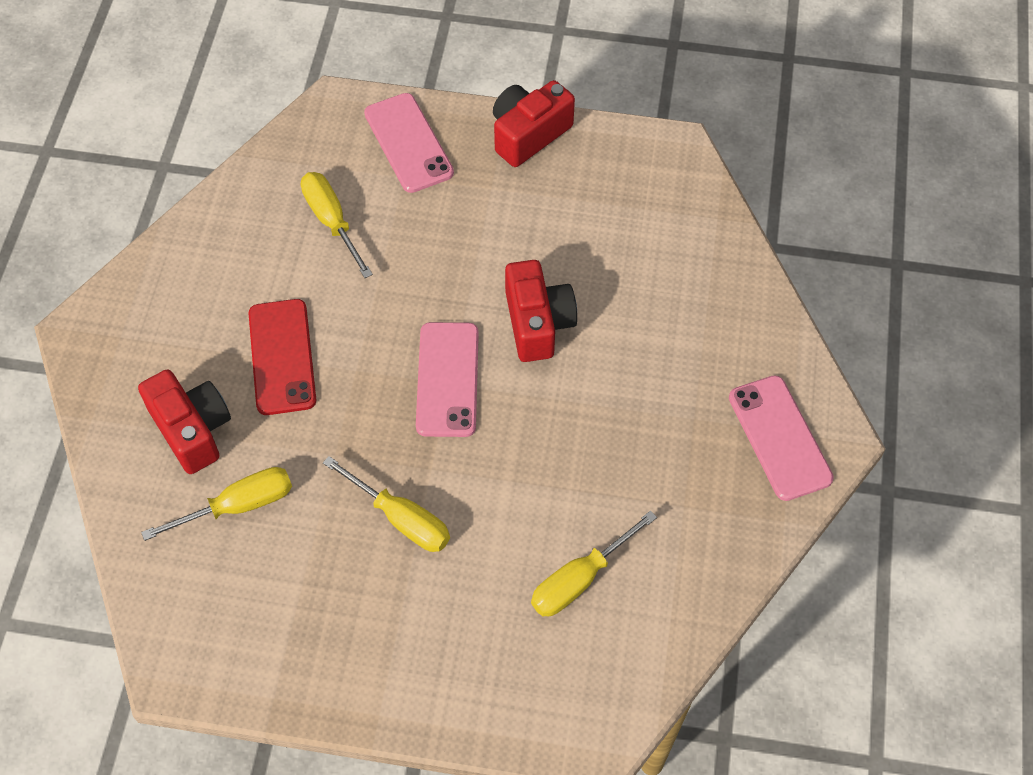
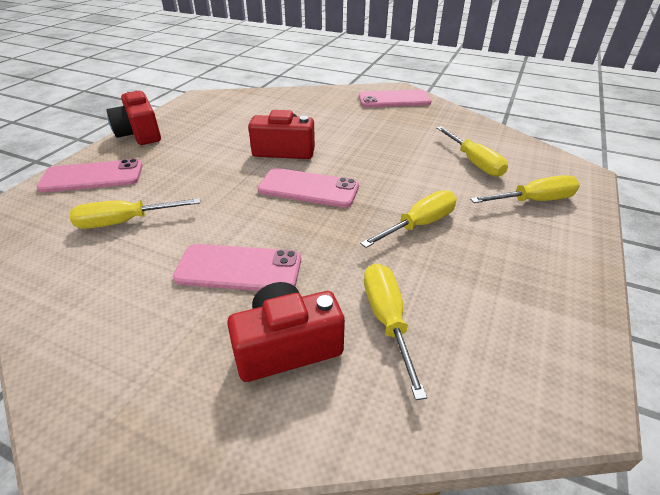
camera: 75 degrees left, 20 degrees down
red phone [248,299,316,415] -> pink phone [173,244,301,291]
none -> yellow screwdriver [470,175,580,203]

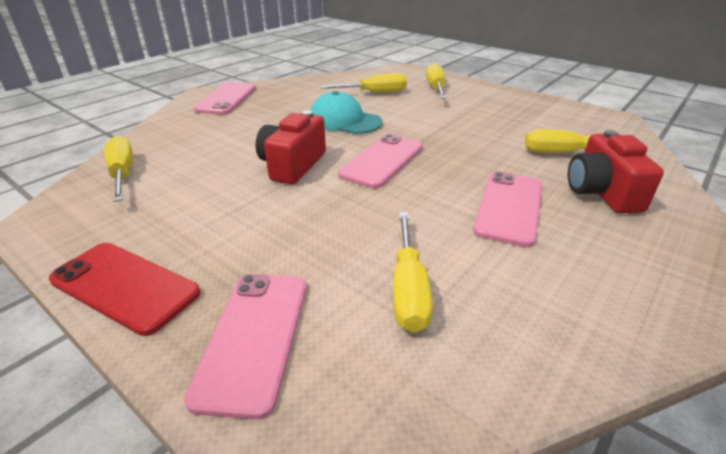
camera: 75 degrees left, 5 degrees down
red camera [106,89,161,145] -> red phone [49,243,201,336]
yellow screwdriver [360,190,457,248] -> yellow screwdriver moved to [104,136,133,202]
none -> turquoise cap [310,91,383,134]

